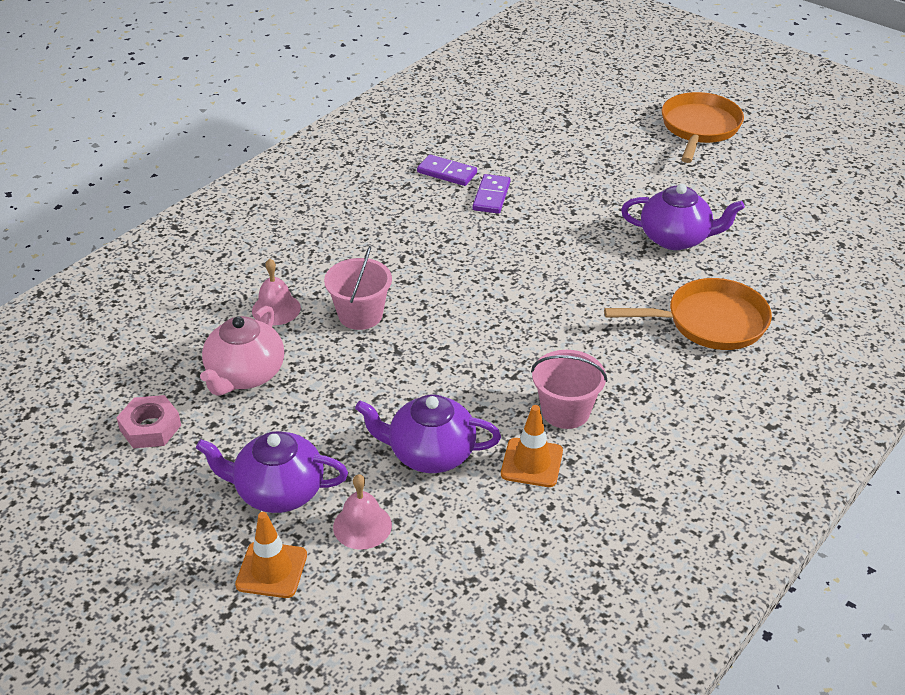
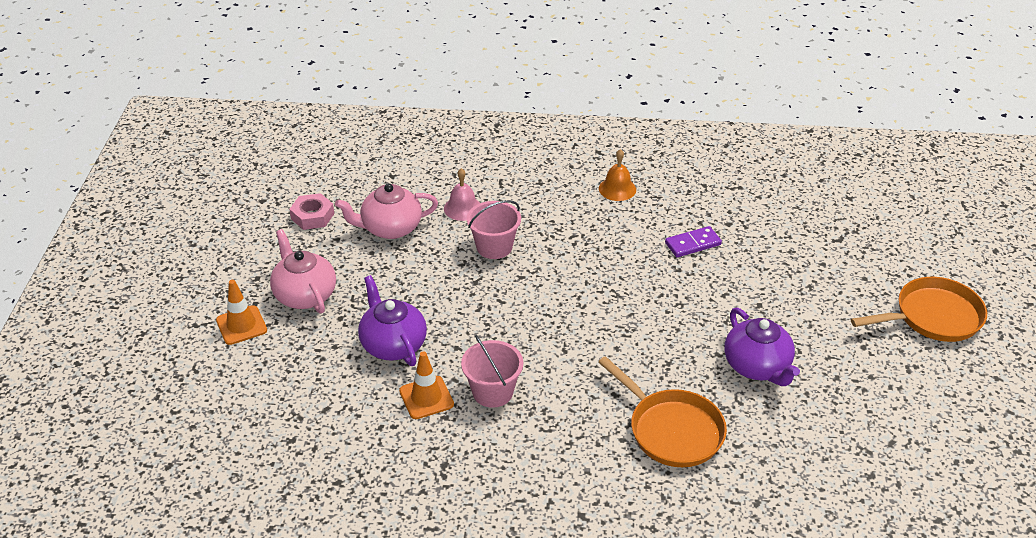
camera: 55 degrees right, 0 degrees up
purple teapot [196,431,348,513] -> pink teapot [270,229,336,314]
pink bell [333,474,392,550] -> none
purple domino [417,154,477,186] -> none
none -> orange bell [599,149,636,201]

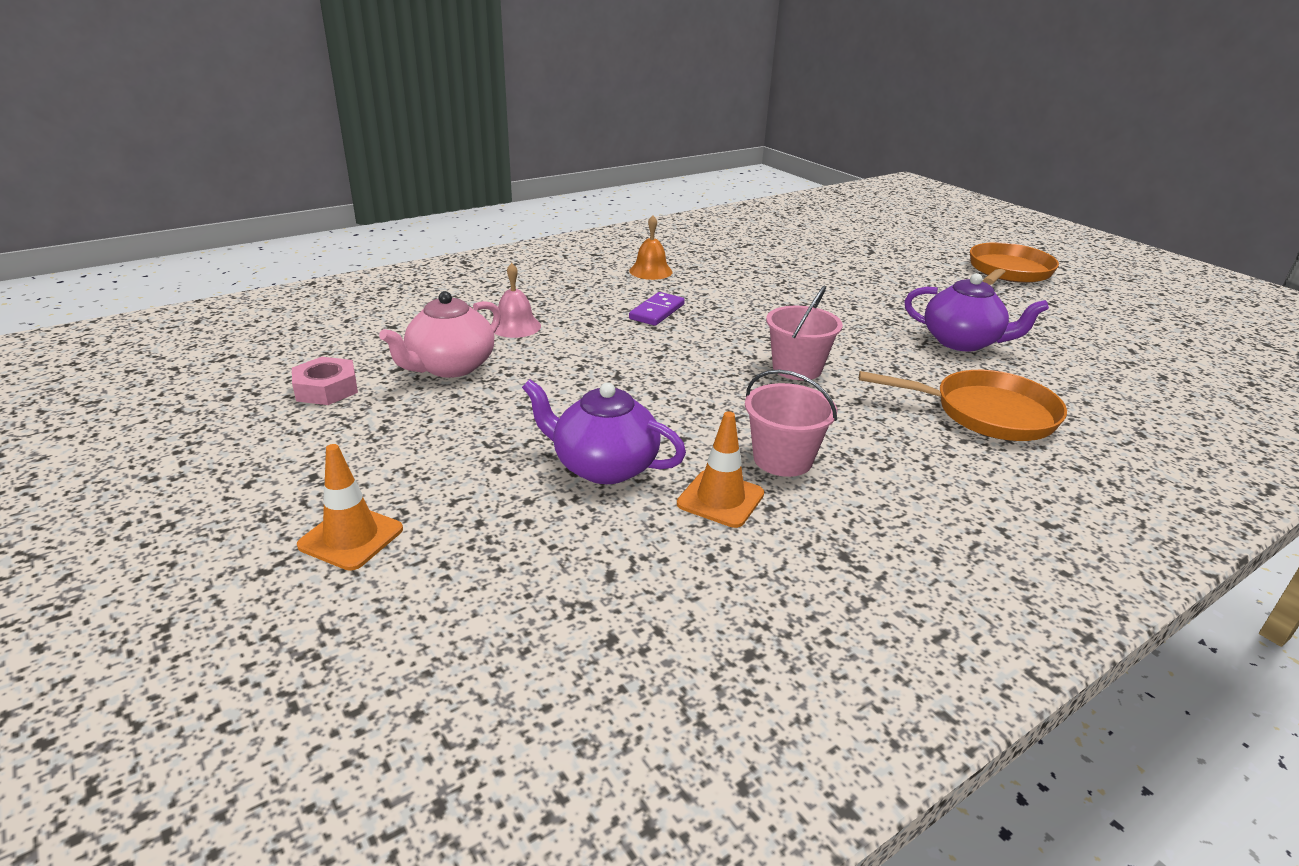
camera: 40 degrees left, 10 degrees down
pink teapot [270,229,336,314] -> none
pink bucket [467,200,521,259] -> pink bucket moved to [766,286,843,380]
purple domino [665,226,722,257] -> purple domino moved to [629,292,685,326]

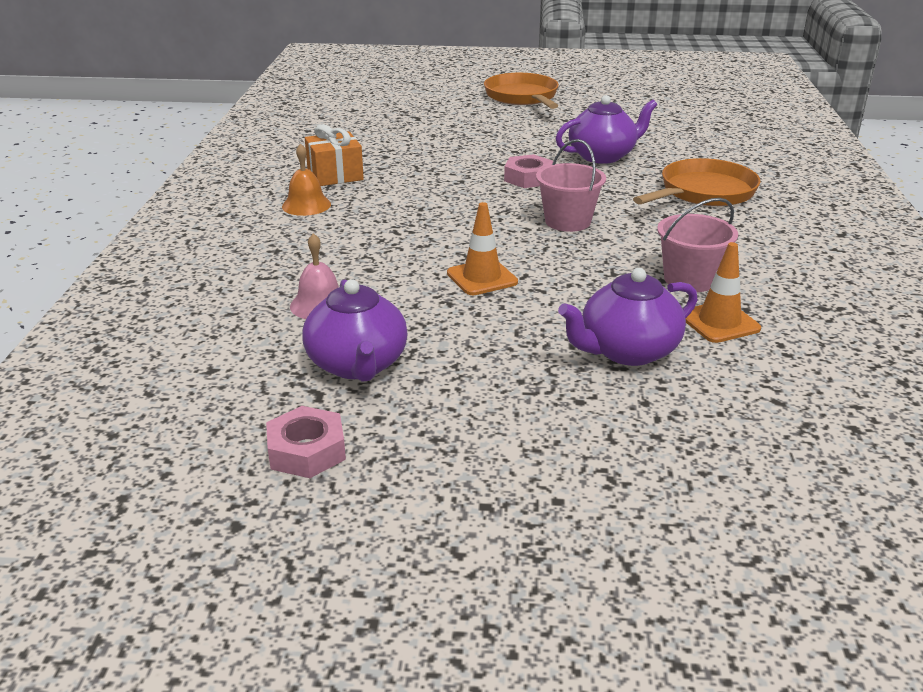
camera: 50 degrees left, 0 degrees up
orange traffic cone [297,444,403,571] -> orange traffic cone moved to [447,202,518,295]
pink teapot [379,291,501,378] -> purple teapot [302,279,408,382]
purple domino [629,292,685,326] -> none
none -> orange gift [305,124,364,186]
none -> pink nut [504,154,553,188]

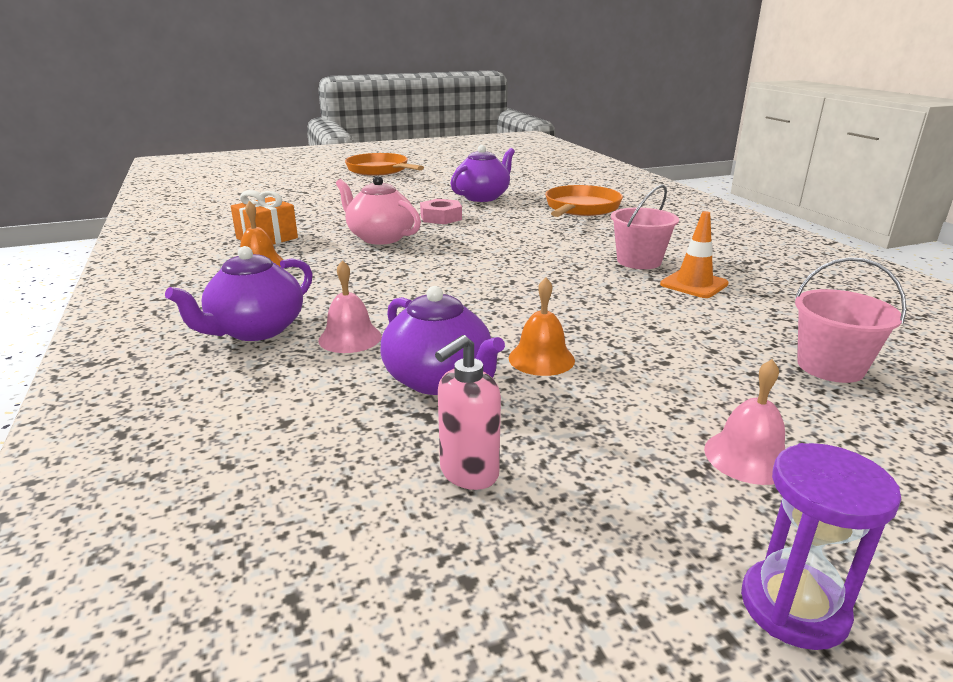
camera: 25 degrees left, 5 degrees down
pink nut [266,406,346,478] -> pink soap dispenser [435,335,501,490]
orange traffic cone [447,202,518,295] -> none
pink bucket [536,139,606,232] -> pink bucket moved to [795,257,907,383]
purple teapot [558,268,698,366] -> purple teapot moved to [165,246,313,341]
none -> pink teapot [336,176,421,245]
none -> orange bell [509,278,575,376]
none -> pink bell [704,359,785,485]
none -> purple hourglass [741,443,901,650]

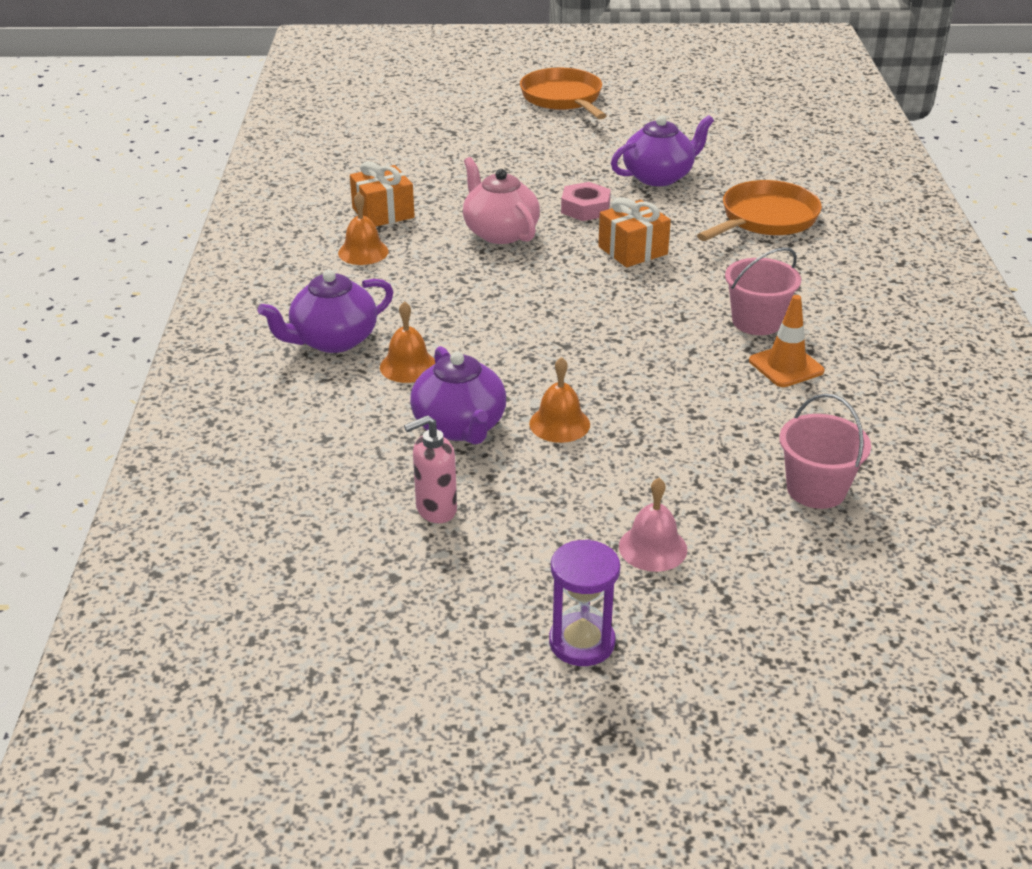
camera: 20 degrees right, 10 degrees up
pink bell [318,260,382,353] -> orange bell [380,301,435,383]
none -> orange gift [598,197,671,267]

